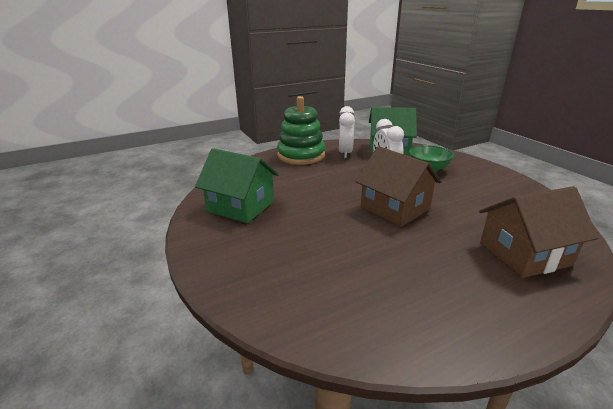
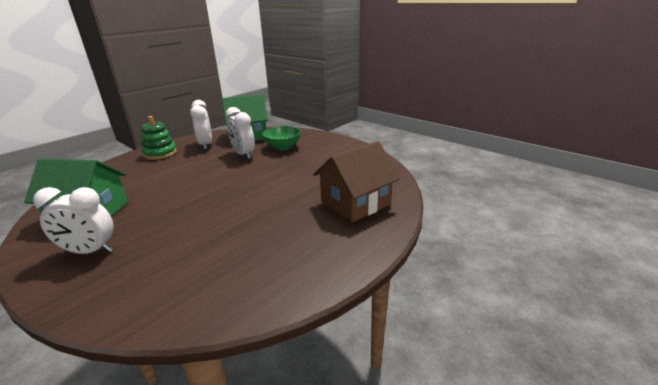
camera: 20 degrees left, 0 degrees up
green stacking toy [277,96,325,165] -> green stacking toy [141,116,177,160], size x0.66
brown house [355,146,442,227] -> none
none -> white clock [33,187,114,254]

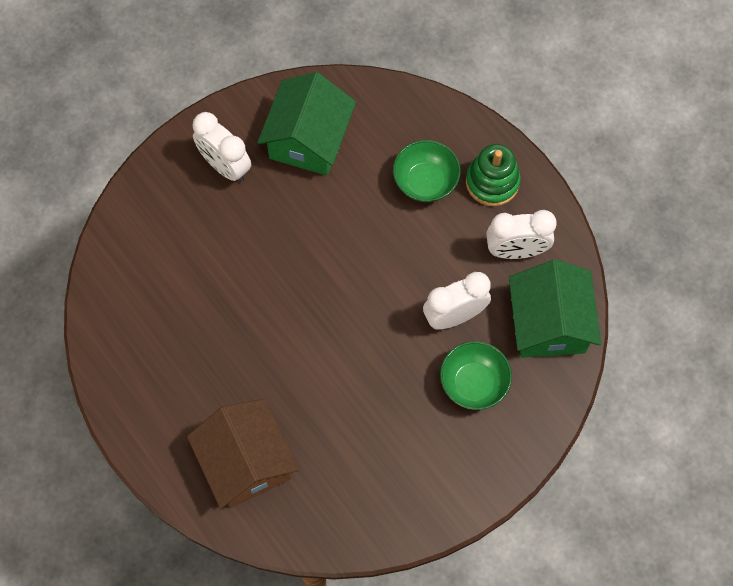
camera: 100 degrees right, 40 degrees up
white clock [33,187,114,254] -> white clock turned 60 degrees counterclockwise [193,112,251,182]
none -> green bowl [393,140,461,202]

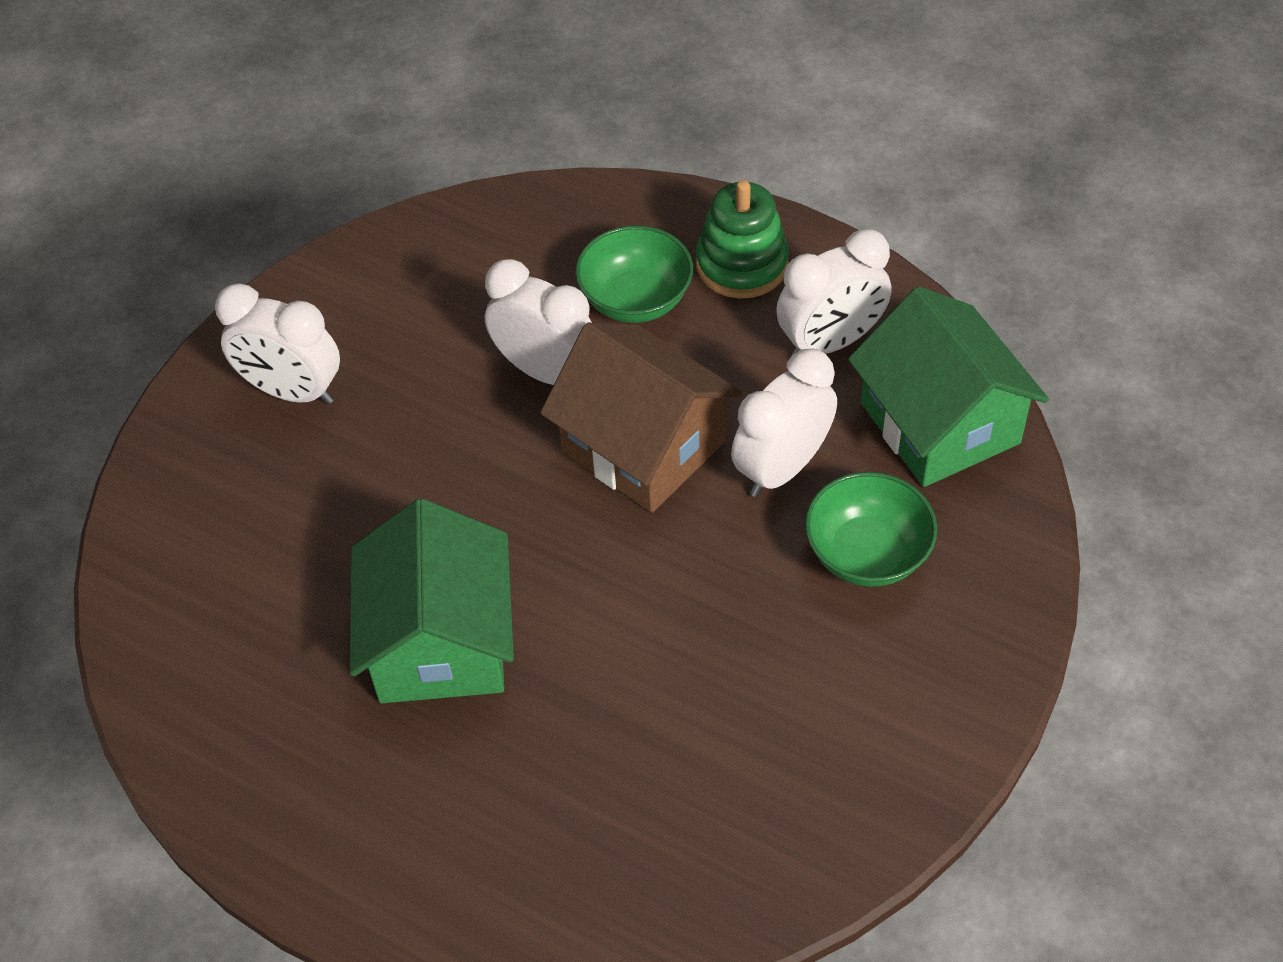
camera: 20 degrees left, 15 degrees down
brown house [187,399,299,508] -> brown house moved to [540,323,742,513]
green house [257,72,356,176] -> green house moved to [350,499,514,704]
none -> white clock [485,259,592,385]

